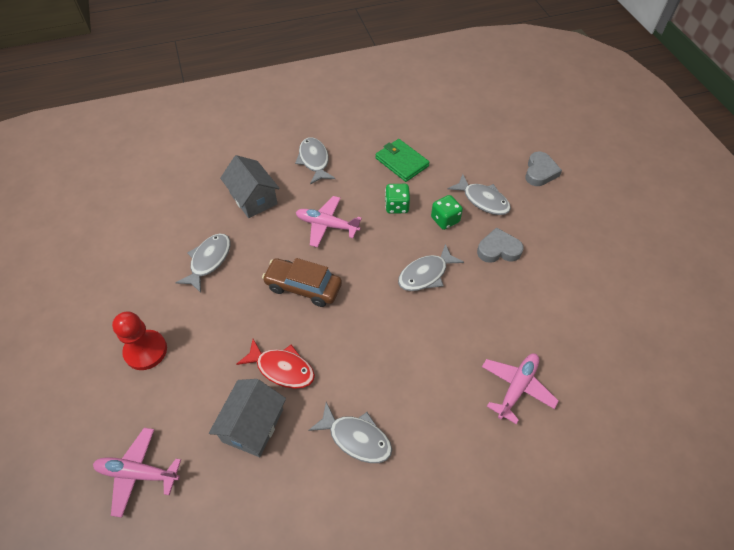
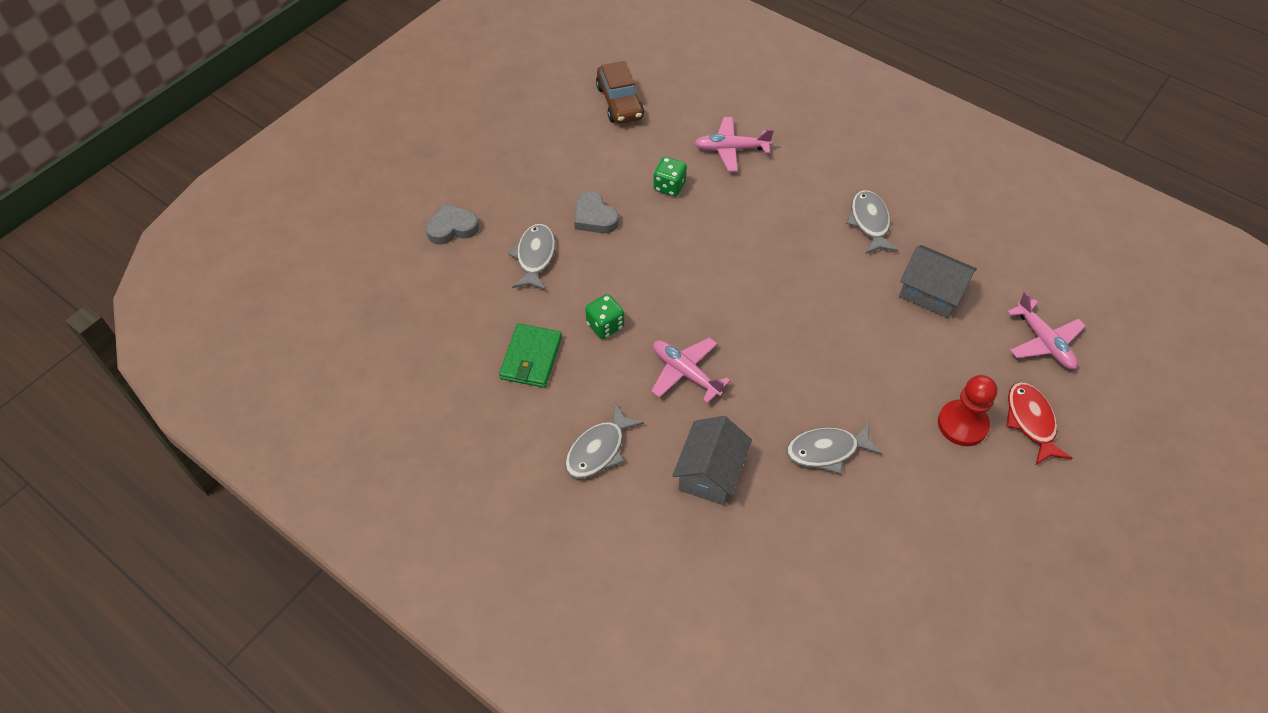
camera: 125 degrees left, 0 degrees up
grey house [209,379,286,457] -> grey house turned 45 degrees clockwise [899,245,977,319]
red fish [236,339,315,389] -> red fish moved to [1006,382,1072,465]
brown car [262,258,342,307] -> brown car moved to [596,61,644,124]
pink plane [296,196,362,247] -> pink plane turned 150 degrees clockwise [651,337,731,403]
grey fish [398,244,464,291] -> none
green dice [431,195,463,230] -> green dice moved to [653,157,687,197]

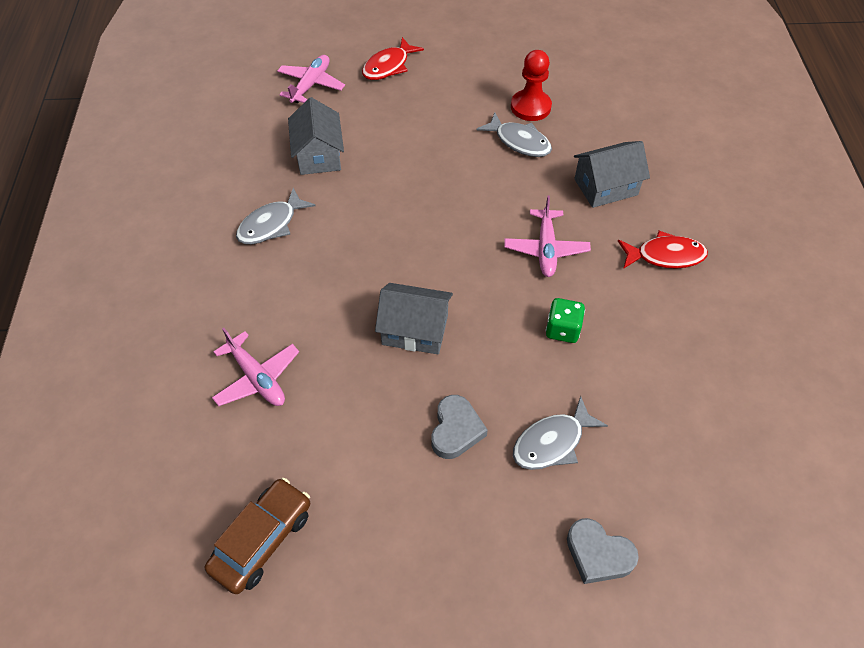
camera: 130 degrees left, 0 degrees up
green wallet [499,323,562,388] -> none
grey fish [565,403,644,479] -> red fish [618,231,708,269]
green dice [653,157,687,197] -> none
red pawn [938,375,997,446] -> red pawn moved to [511,50,552,121]
none -> grey house [375,283,453,355]

